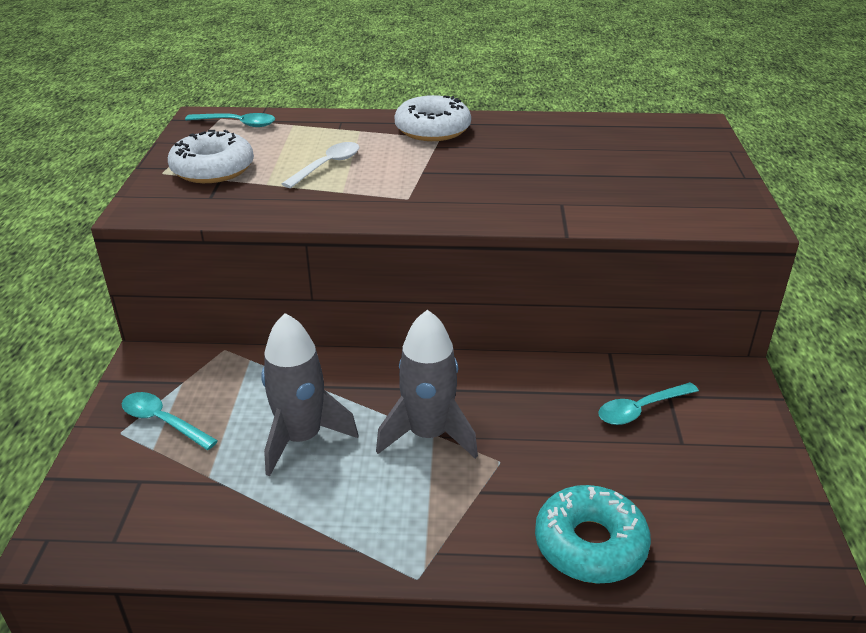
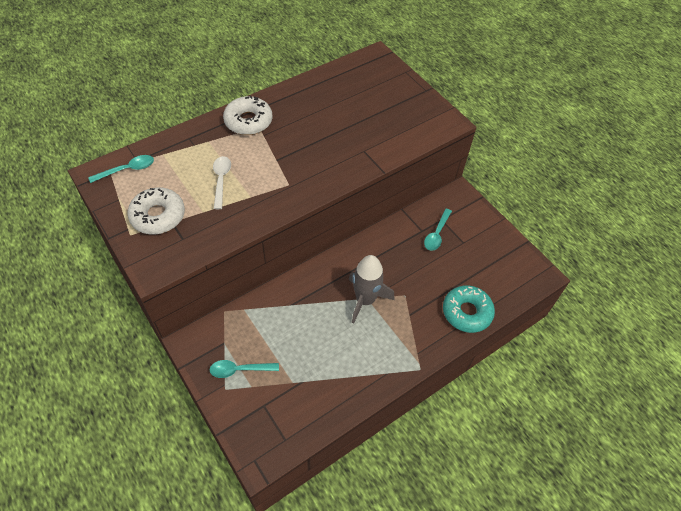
camera: 40 degrees left, 20 degrees up
grey rocket [261,313,358,476] -> none

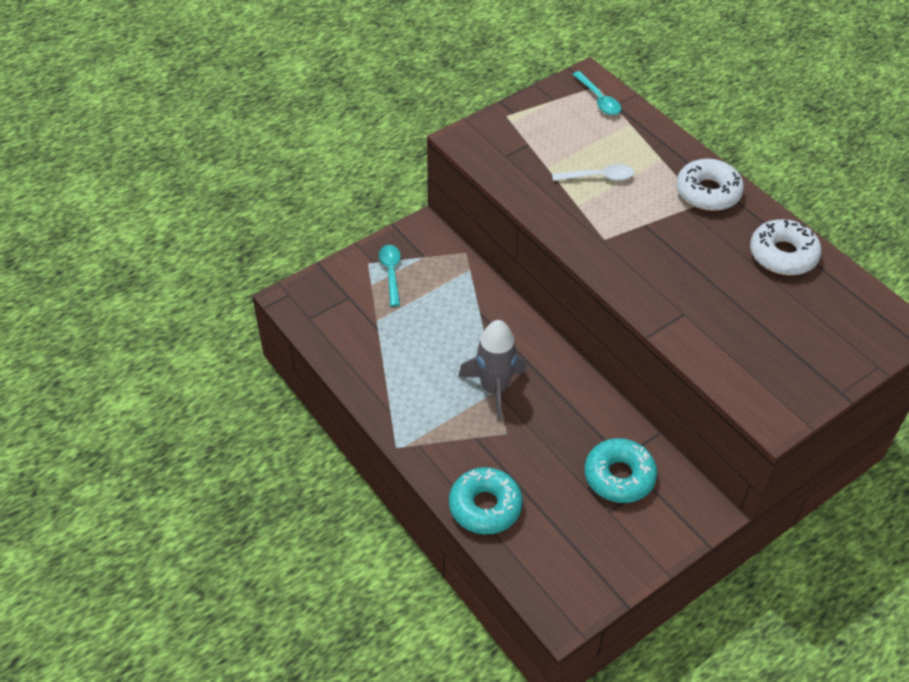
camera: 90 degrees right, 5 degrees down
white donut [127,187,185,234] -> white donut moved to [750,219,822,276]
turquoise spoon [424,209,452,251] -> turquoise donut [584,438,657,503]

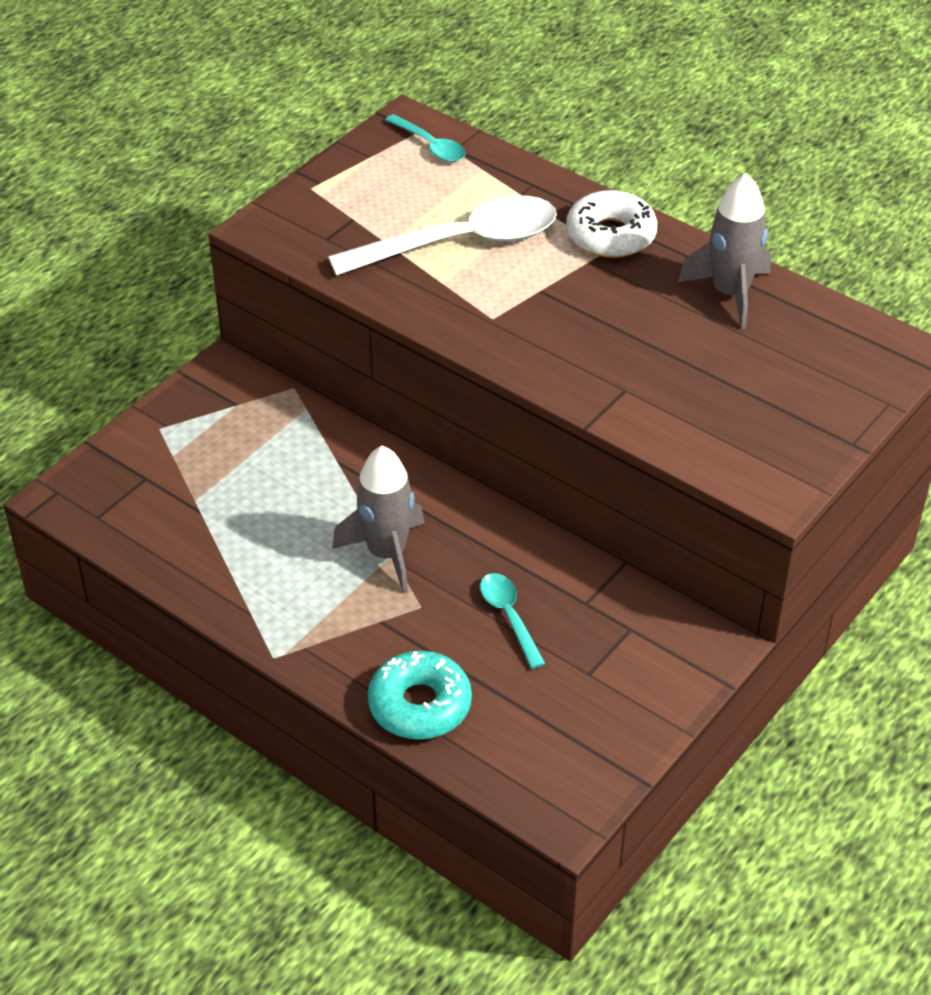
camera: 15 degrees left, 5 degrees down
turquoise spoon [379,245,401,307] -> turquoise spoon moved to [480,573,546,669]
white spoon [552,164,634,181] -> white spoon [328,196,557,276], size x2.06
turquoise donut [584,438,657,503] -> none
white donut [750,219,822,276] -> grey rocket [678,173,771,329]

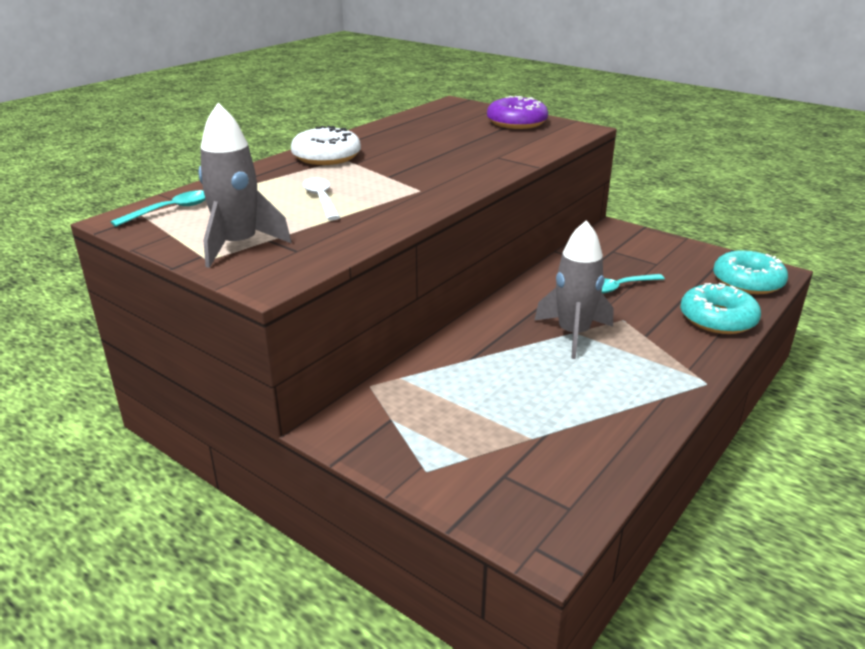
camera: 90 degrees left, 15 degrees down
white spoon [328,196,557,276] -> white spoon [302,178,340,220], size x0.49
grey rocket [678,173,771,329] -> grey rocket moved to [199,103,291,268]
none -> purple donut [487,96,548,129]
none -> turquoise donut [713,250,788,294]

